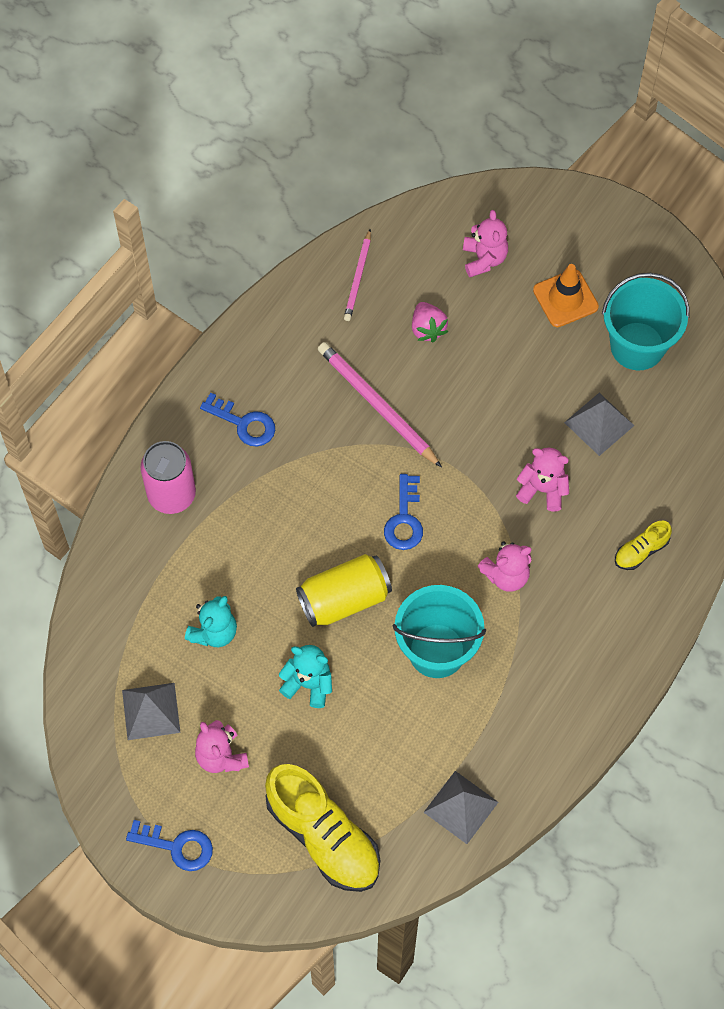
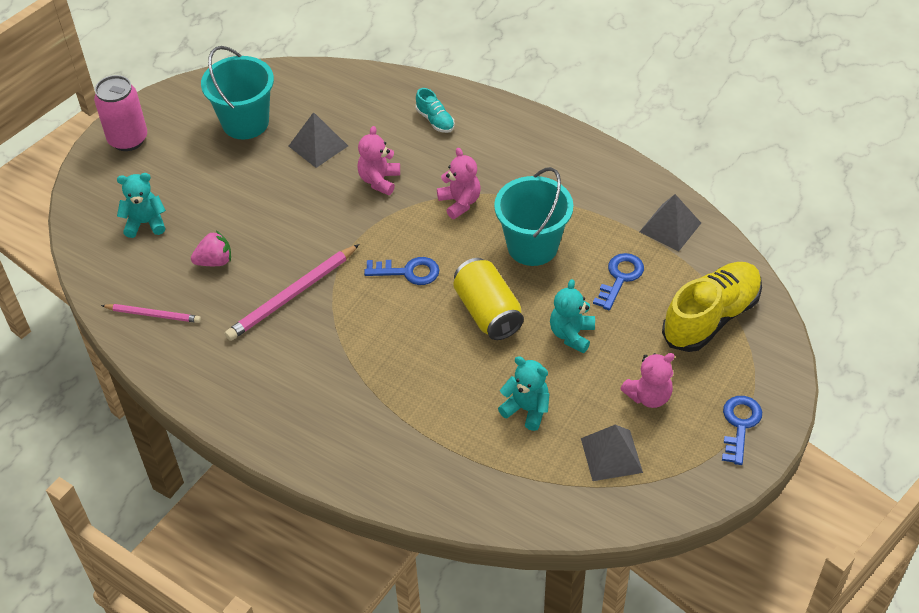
camera: 90 degrees left, 15 degrees down
pink can [141,441,196,514] -> pink can moved to [94,75,147,151]
blue key [200,392,275,447] -> blue key moved to [593,253,644,310]
pink teddy bear [463,210,508,277] -> turquoise teddy bear [117,173,166,238]
orange traffic cone [533,264,599,327] -> none
yellow shoe [615,521,672,570] -> turquoise shoe [416,88,455,133]

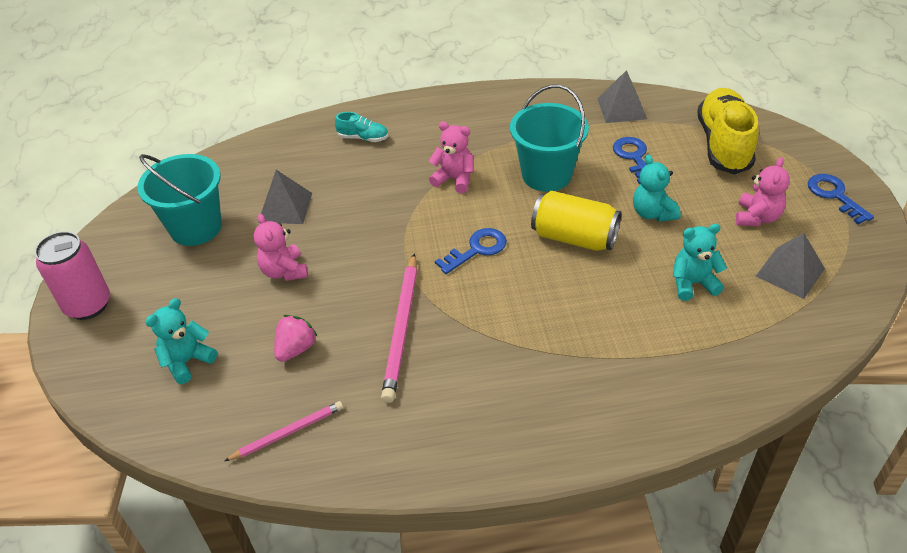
camera: 40 degrees left, 5 degrees down
pink teddy bear [357,126,400,195] -> pink teddy bear moved to [254,214,308,281]

